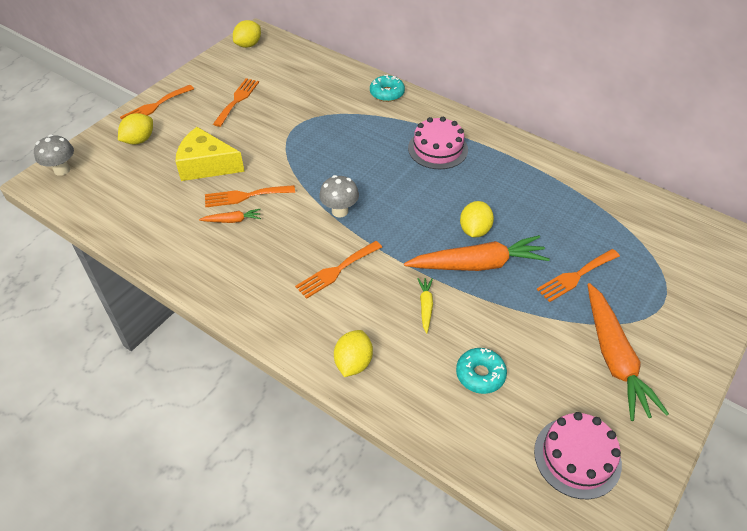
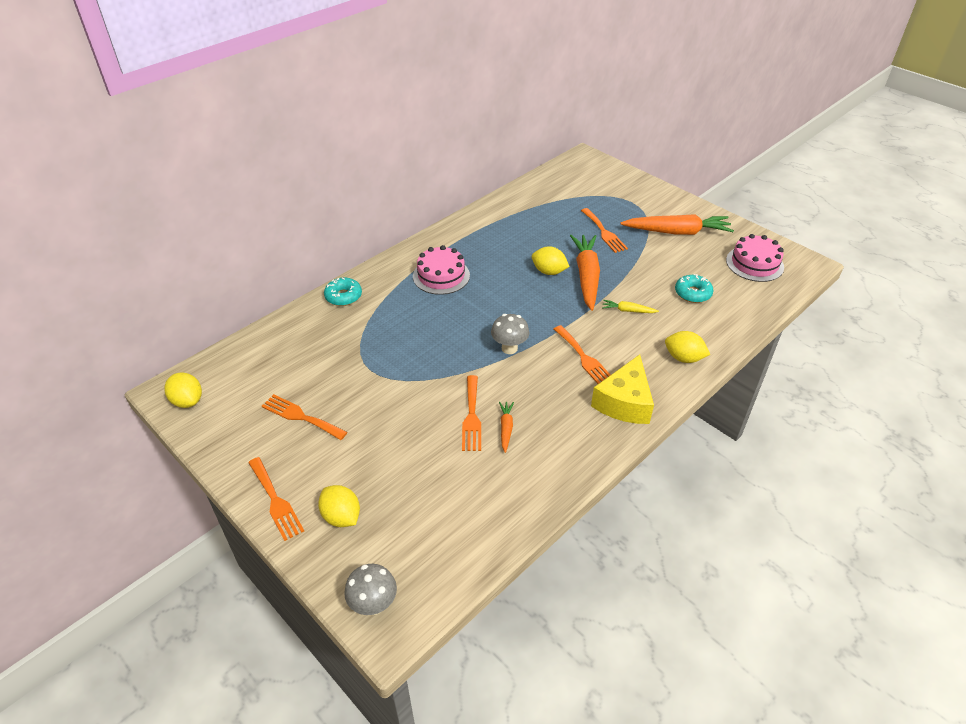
camera: 80 degrees left, 5 degrees down
yellow cheese [175,127,245,181] -> yellow cheese moved to [591,354,654,424]

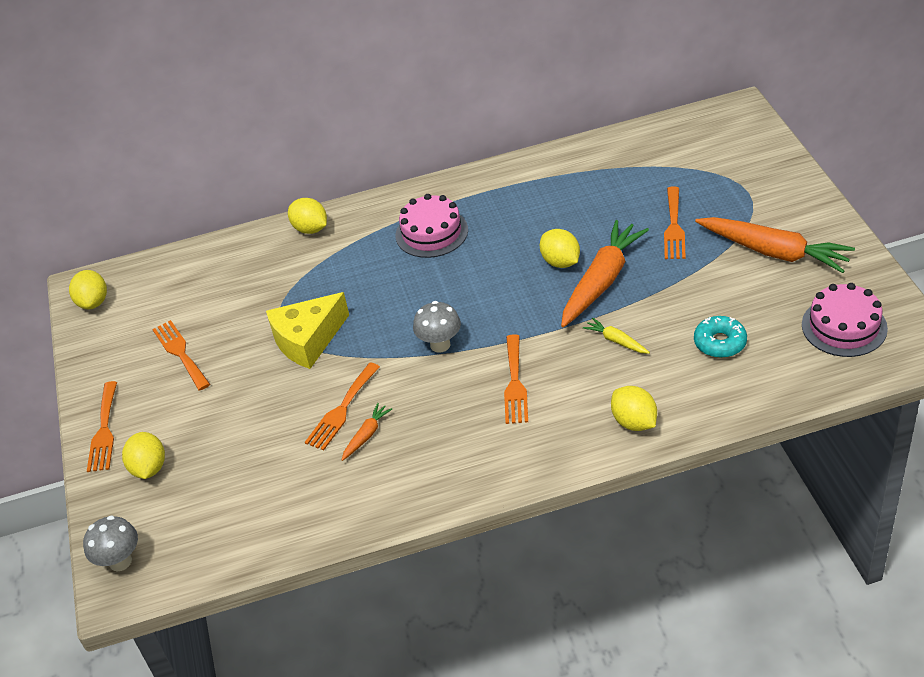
camera: 35 degrees right, 0 degrees up
turquoise donut [324,278,362,306] -> yellow lemon [288,198,327,234]
yellow cheese [591,354,654,424] -> yellow cheese moved to [266,292,349,369]

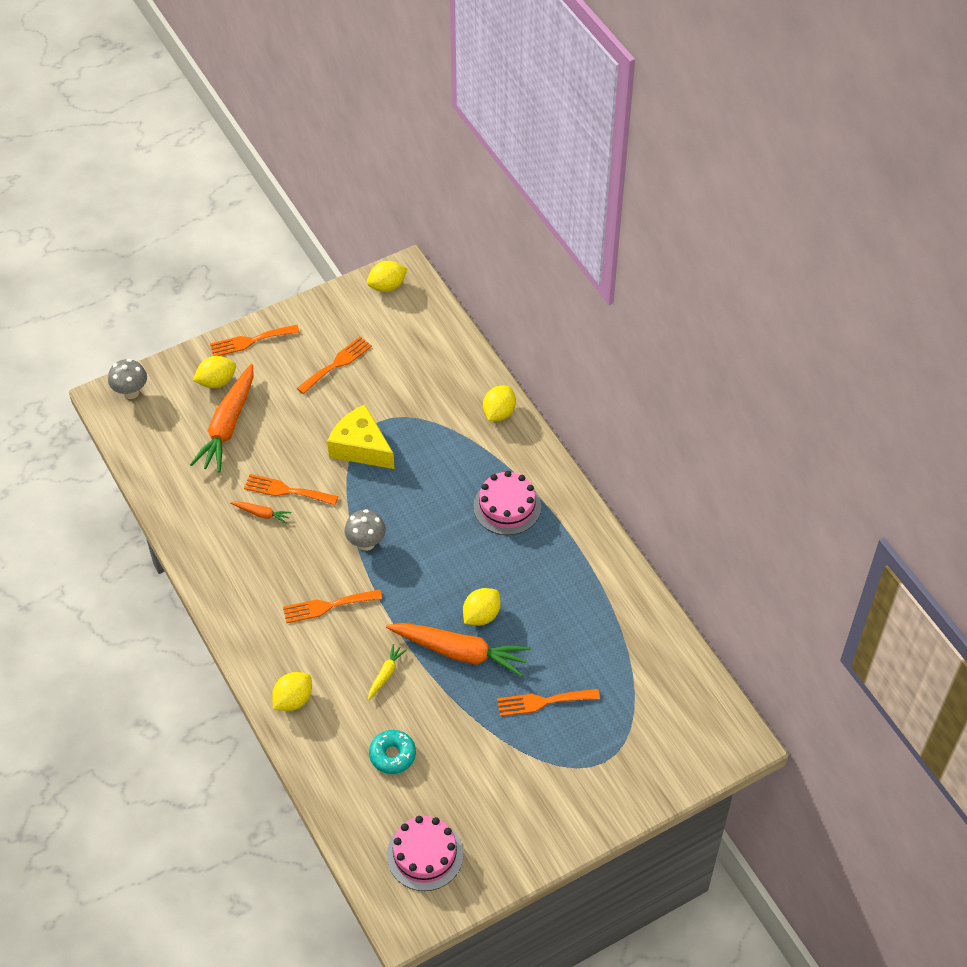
camera: 70 degrees right, 10 degrees up
orange carrot [695,217,855,273] -> orange carrot moved to [190,364,254,472]

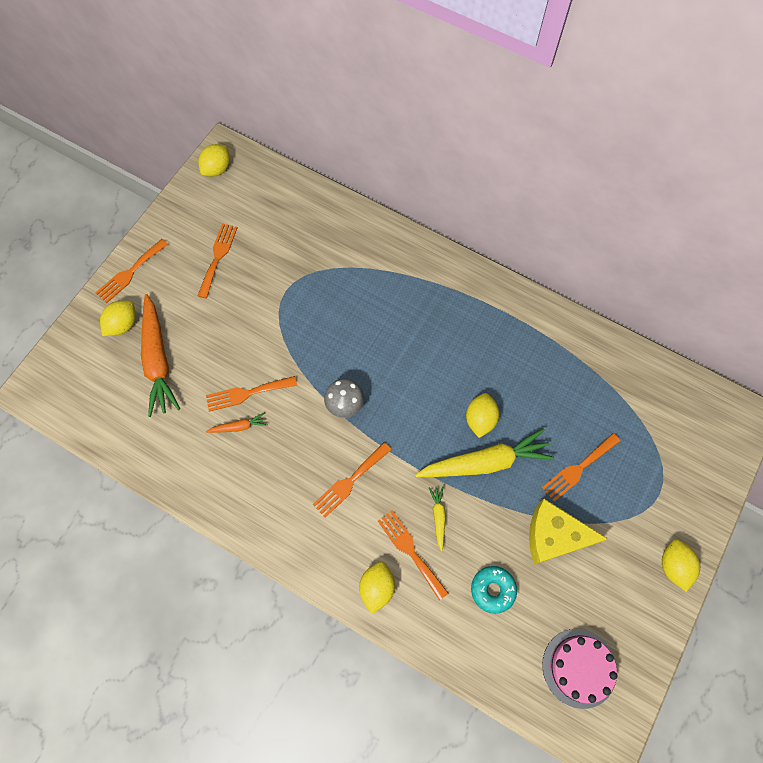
camera: 30 degrees left, 15 degrees up
grey mushroom [108,359,147,399] -> none
yellow cheese [327,405,395,469] -> yellow cheese moved to [529,499,608,565]
orange carrot [386,623,531,677] -> yellow carrot [415,428,554,477]
pink cake [473,471,541,535] -> none
yellow lemon [483,385,516,421] -> yellow lemon moved to [662,539,700,592]
none -> orange fork [378,510,448,600]

